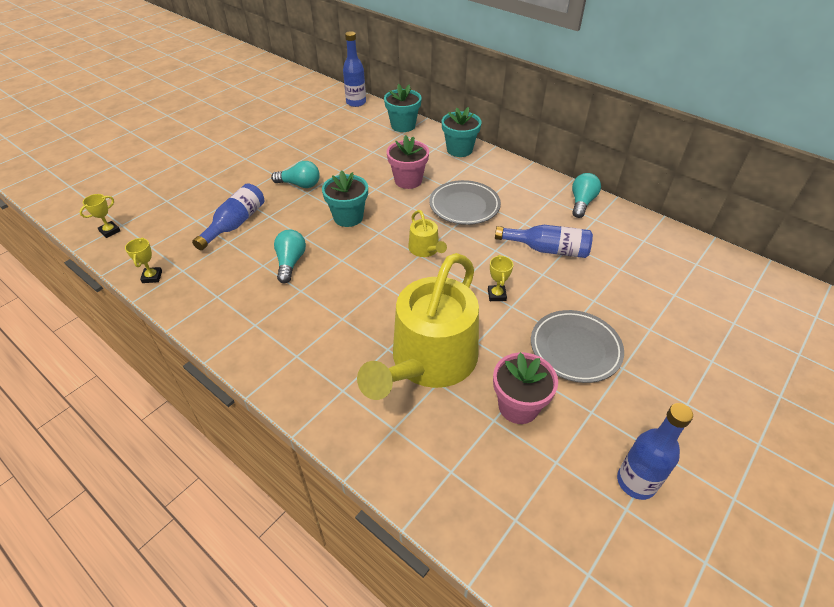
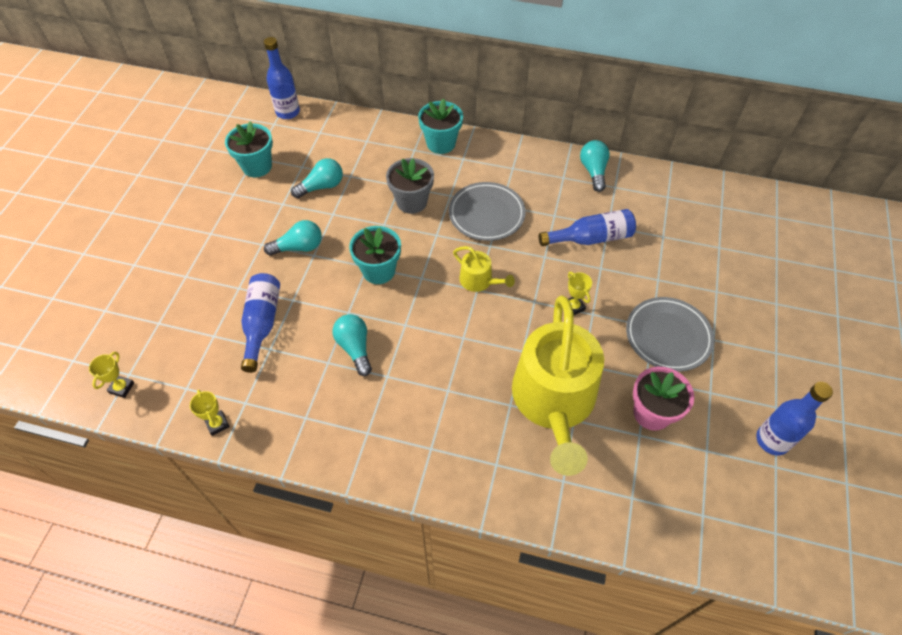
camera: 25 degrees left, 10 degrees up
turquoise flower pot [384,84,422,132] -> turquoise flower pot moved to [225,121,273,177]
pink flower pot [387,135,429,189] -> grey flower pot [386,158,434,214]
none -> turquoise light bulb [291,158,343,198]

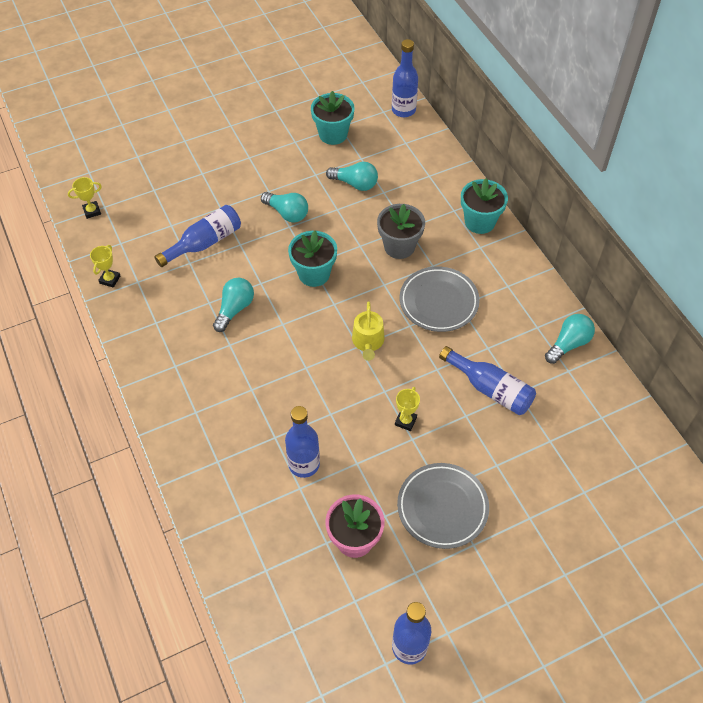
camera: 50 degrees right, 0 degrees up
yellow watering can [512,296,604,476] -> blue bottle [285,406,320,478]

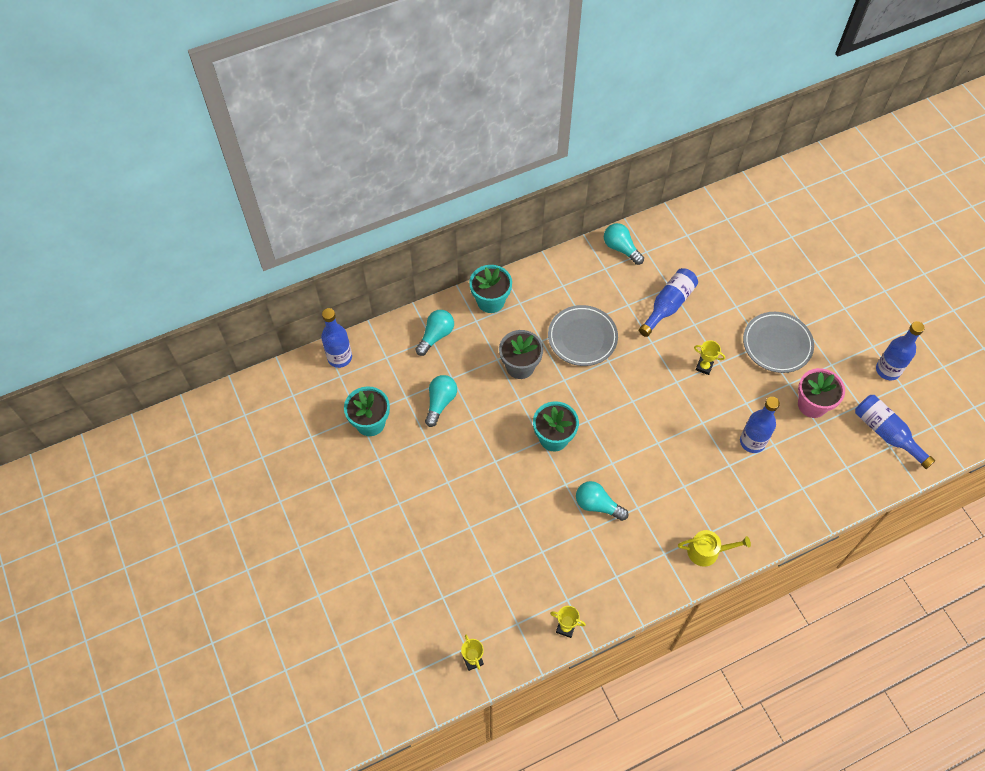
camera: 90 degrees left, 5 degrees up
blue bottle [154,205,241,267] -> blue bottle moved to [855,395,935,469]
turquoise light bulb [261,192,308,222] -> turquoise light bulb moved to [416,310,454,356]
yellow watering can [352,301,385,361] -> yellow watering can moved to [678,530,751,567]

